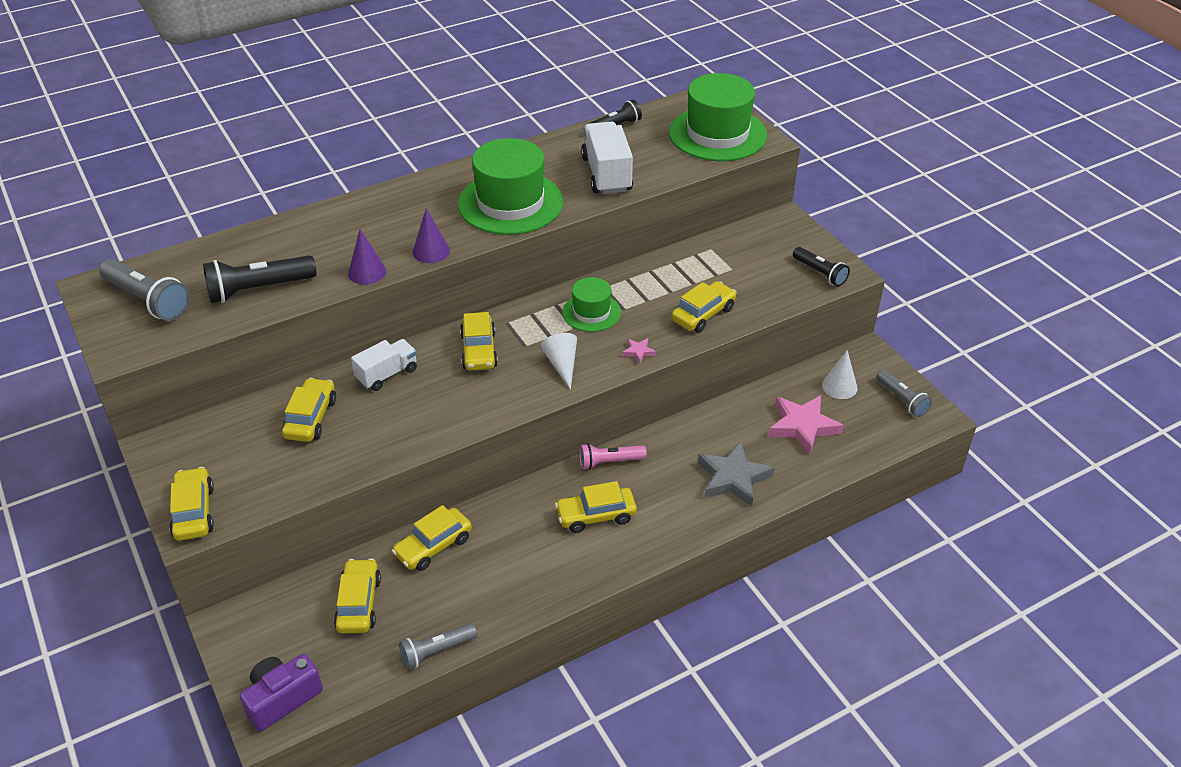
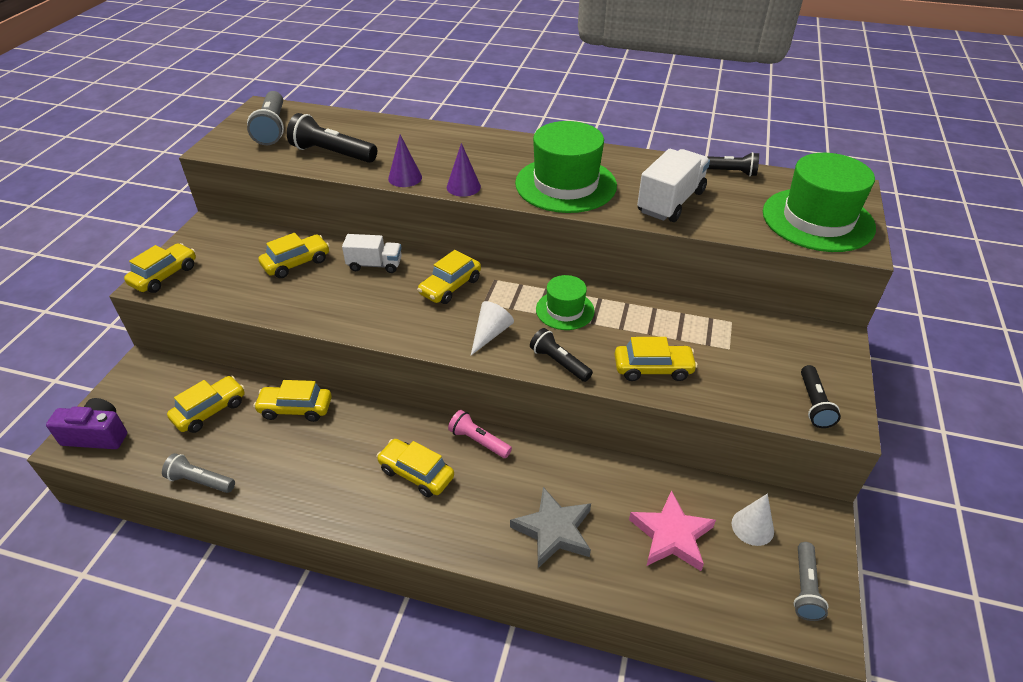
camera: 45 degrees right, 0 degrees up
pink star [622,338,656,364] -> black flashlight [530,328,593,382]

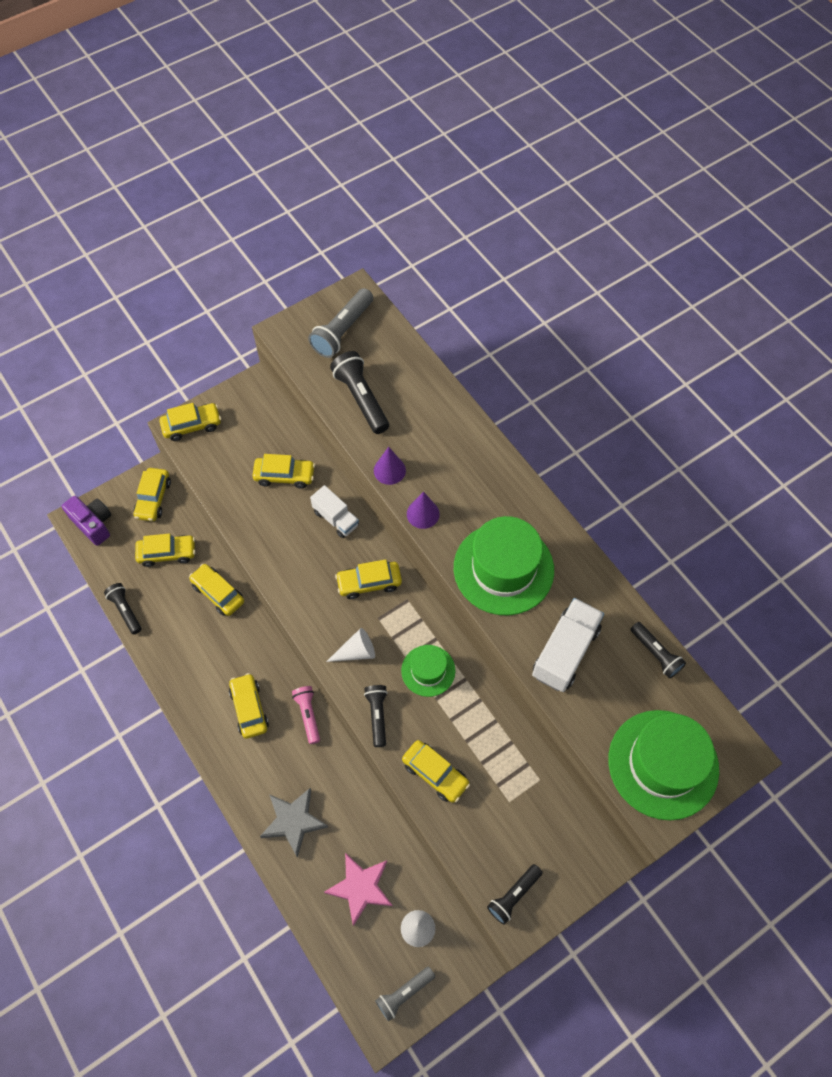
camera: 40 degrees right, 20 degrees up
grey flashlight [162,453,235,493] -> black flashlight [104,583,142,634]
white truck [637,149,710,222] -> white truck turned 45 degrees counterclockwise [532,598,604,692]
none -> yellow car [134,468,171,521]

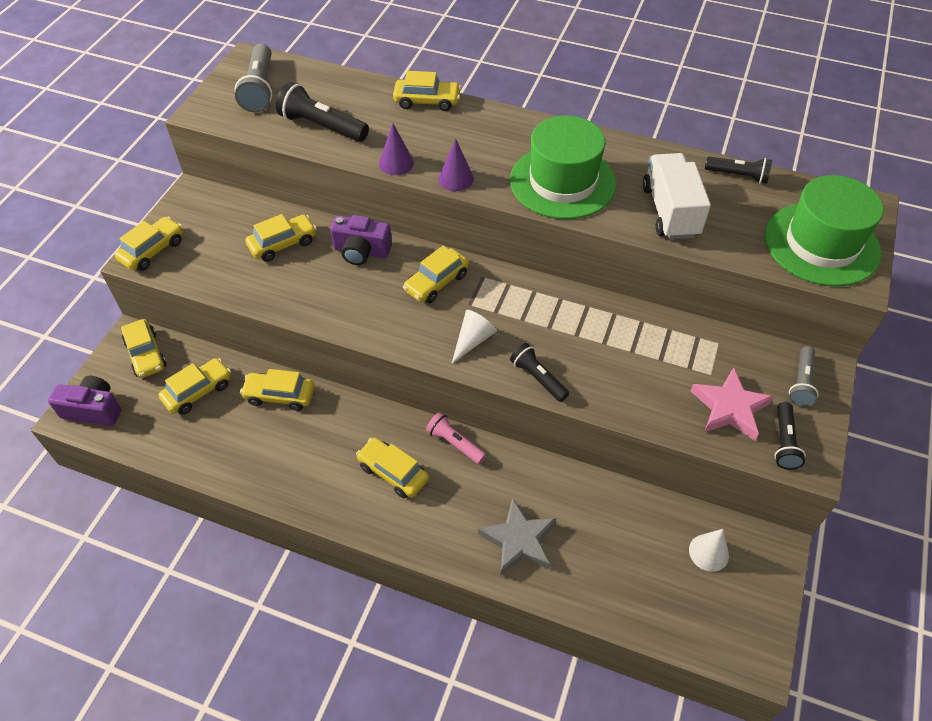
camera: 35 degrees left, 10 degrees down
black flashlight [104,583,142,634] -> none
white truck [310,485,359,538] -> purple camera [330,215,392,265]
pink star [324,853,392,926] -> pink star moved to [690,367,774,441]
grey flashlight [375,966,435,1022] -> grey flashlight moved to [789,346,819,407]
green hat [401,645,455,697] -> none
yellow car [402,740,470,803] -> yellow car moved to [393,71,461,111]

